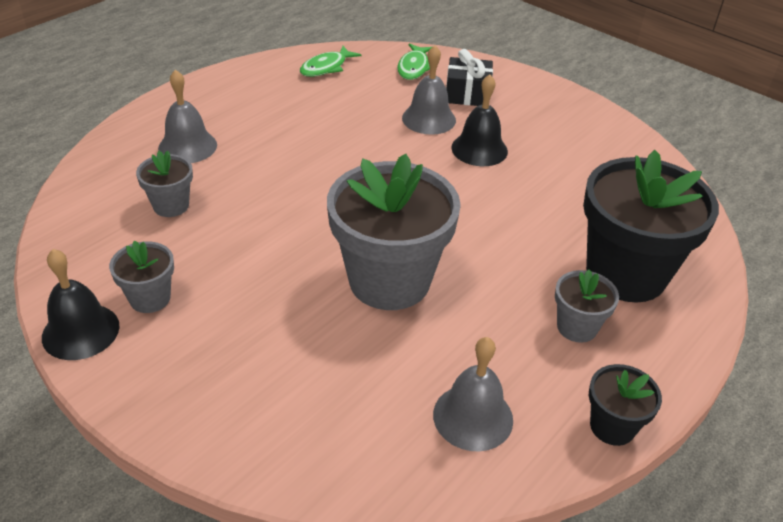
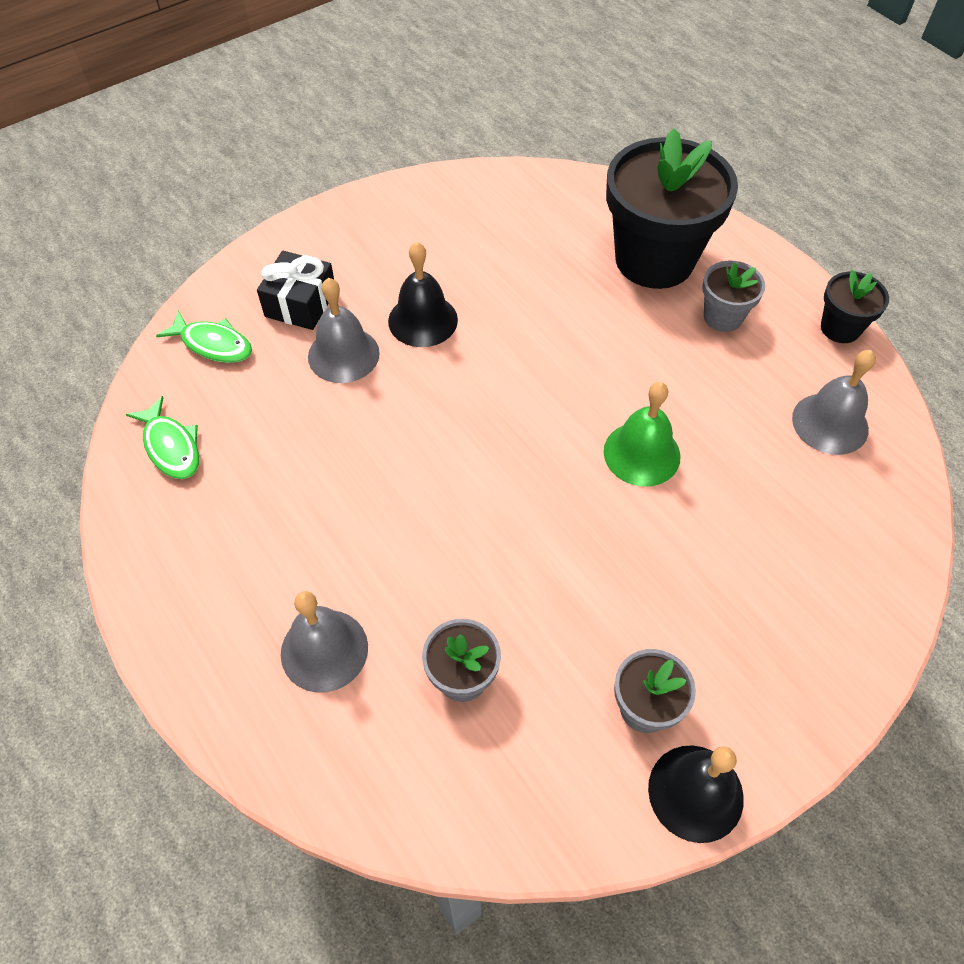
camera: 75 degrees left, 15 degrees up
grey flower pot [327,154,461,310] -> green bell [604,382,681,487]

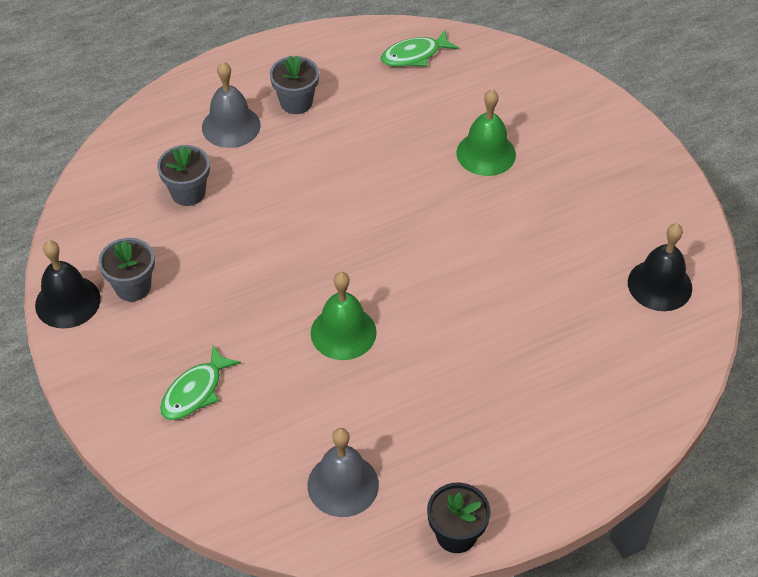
camera: 100 degrees right, 5 degrees down
green fish [156,311,252,363] -> green fish moved to [160,345,241,420]
black gift [257,251,334,330] -> none
grey bell [308,278,380,383] -> green bell [456,90,516,176]
black bell [388,242,458,347] -> black bell moved to [628,223,692,311]
black flower pot [606,128,738,289] -> none
grey flower pot [702,261,765,332] -> grey flower pot moved to [270,56,319,114]

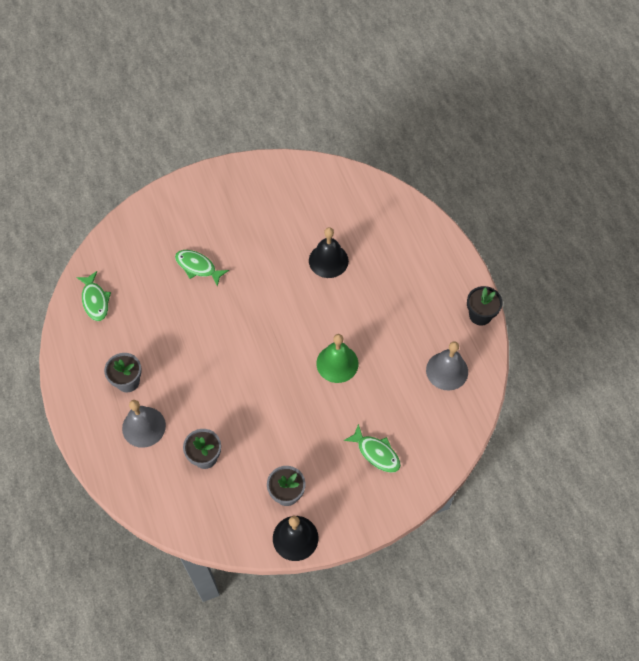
camera: 85 degrees left, 10 degrees up
green bell [456,90,516,176] -> green fish [175,250,229,287]
black bell [628,223,692,311] -> black bell moved to [309,227,349,278]

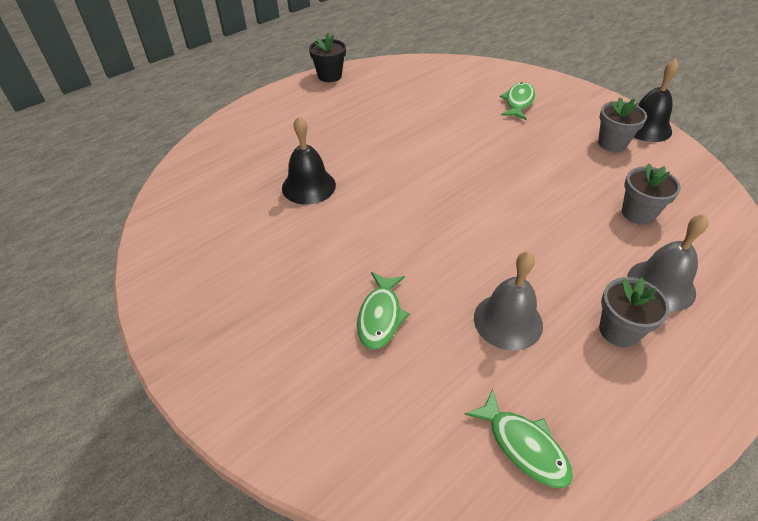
camera: 110 degrees left, 15 degrees down
green fish [76,271,111,321] -> green fish turned 90 degrees clockwise [464,389,573,488]
green bell [316,334,359,383] -> none
grey bell [426,341,468,390] -> grey bell moved to [474,251,543,351]

